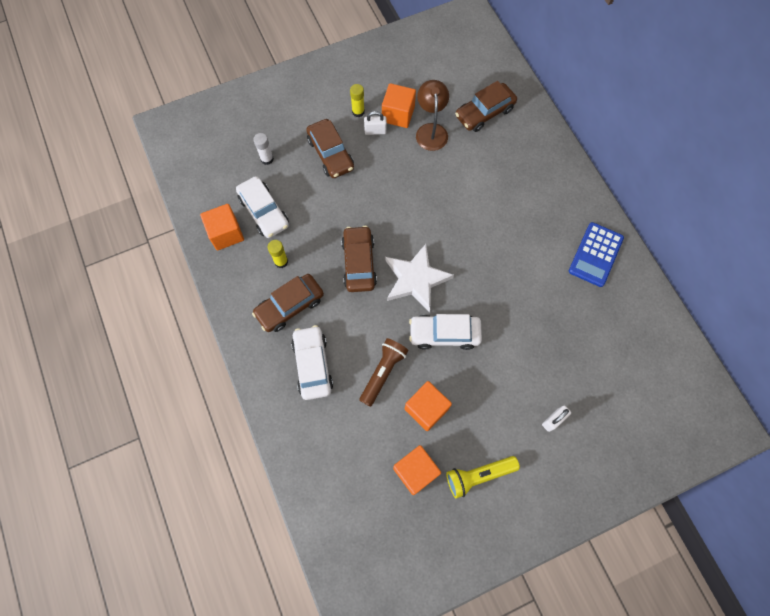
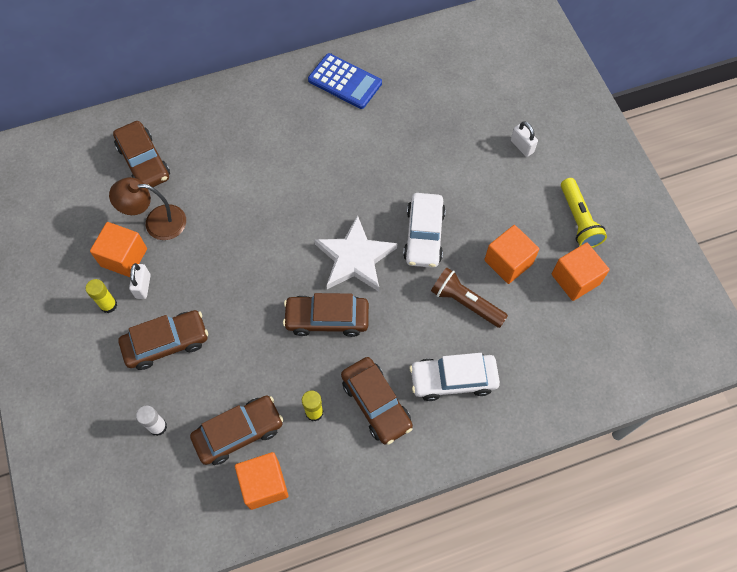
camera: 85 degrees left, 5 degrees down
white car [236,176,289,238] -> brown car [190,396,284,465]

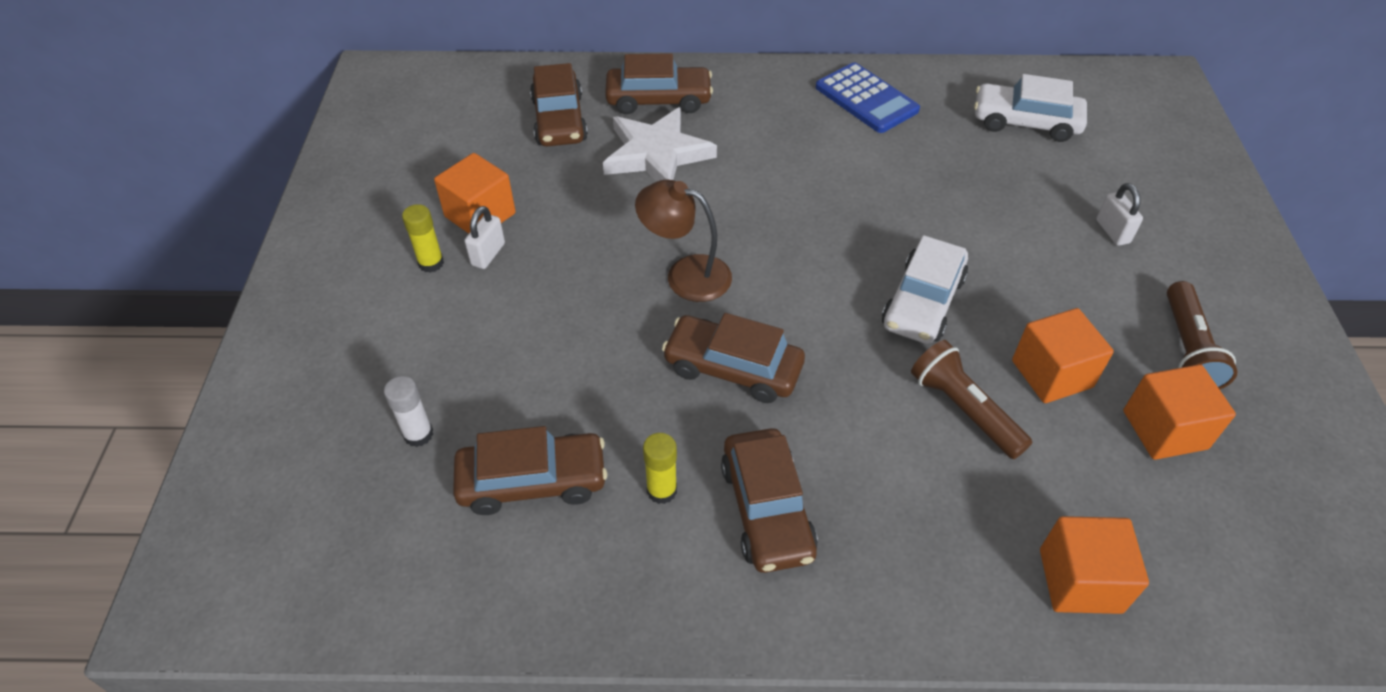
camera: 20 degrees right, 15 degrees down
brown lamp [109,177,186,240] -> brown lamp moved to [635,180,732,302]
brown car [119,310,208,370] -> brown car moved to [605,53,713,114]
orange cube [235,452,288,510] -> orange cube moved to [1040,516,1149,614]
white star [314,215,397,292] -> white star moved to [603,107,717,181]
white car [409,353,500,401] -> white car moved to [974,74,1087,142]
yellow flashlight [561,178,607,248] -> brown flashlight [1167,281,1237,389]

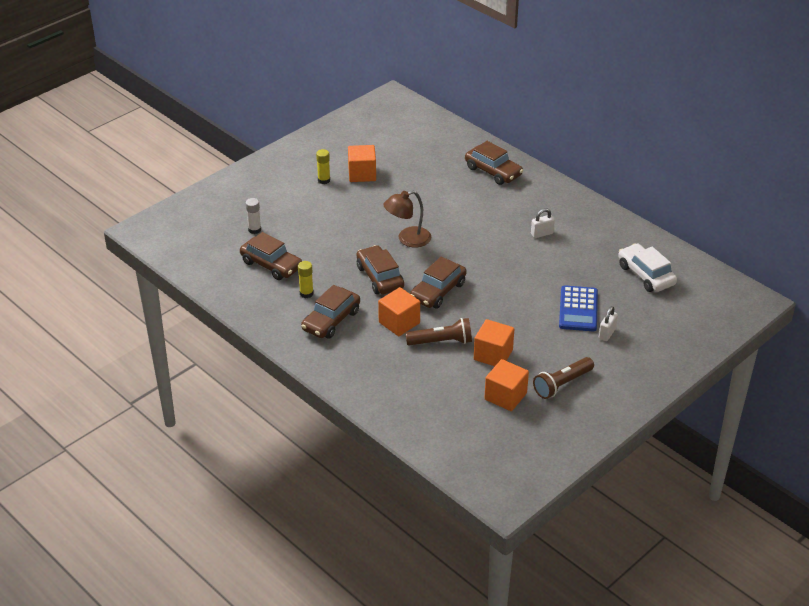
camera: 45 degrees right, 10 degrees down
white padlock [465,206,505,269] -> white padlock moved to [531,208,555,238]
brown car [530,63,588,146] -> brown car moved to [410,257,467,308]
white star [603,107,717,181] -> none
brown lamp [635,180,732,302] -> brown lamp turned 90 degrees counterclockwise [383,191,431,248]
blue calculator [816,62,920,133] -> blue calculator moved to [559,285,598,331]
white car [882,235,968,344] -> none
brown flashlight [911,340,1032,459] -> brown flashlight turned 75 degrees clockwise [405,318,472,345]
orange cube [1040,516,1149,614] -> orange cube moved to [378,287,420,336]

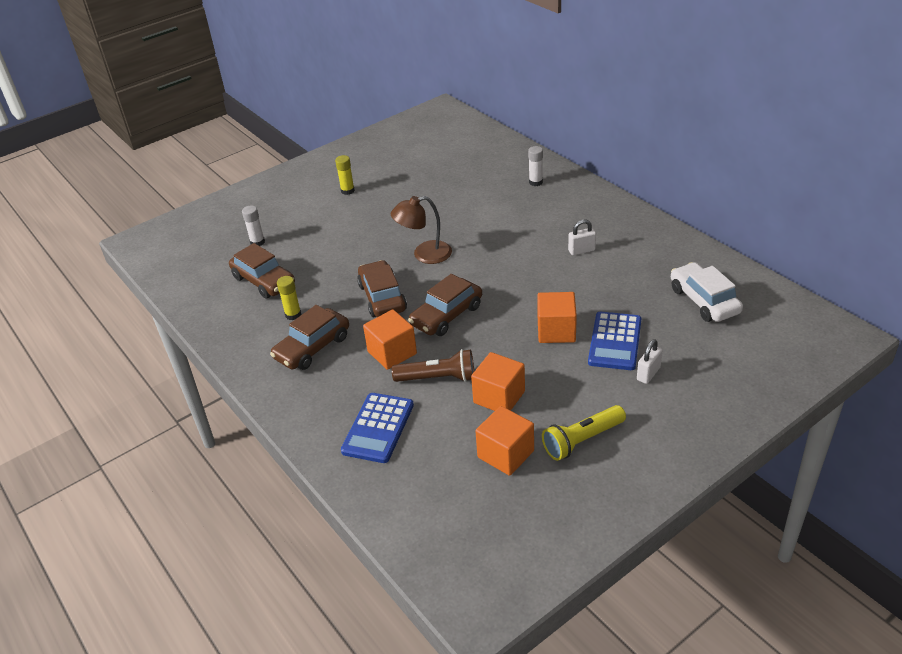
camera: 10 degrees right, 0 degrees up
orange cube [348,145,376,182] -> orange cube moved to [537,292,577,343]
brown car [465,141,523,185] -> white glue stick [528,146,543,186]
brown flashlight [533,357,594,399] -> yellow flashlight [542,405,626,461]
none -> blue calculator [341,393,414,463]

